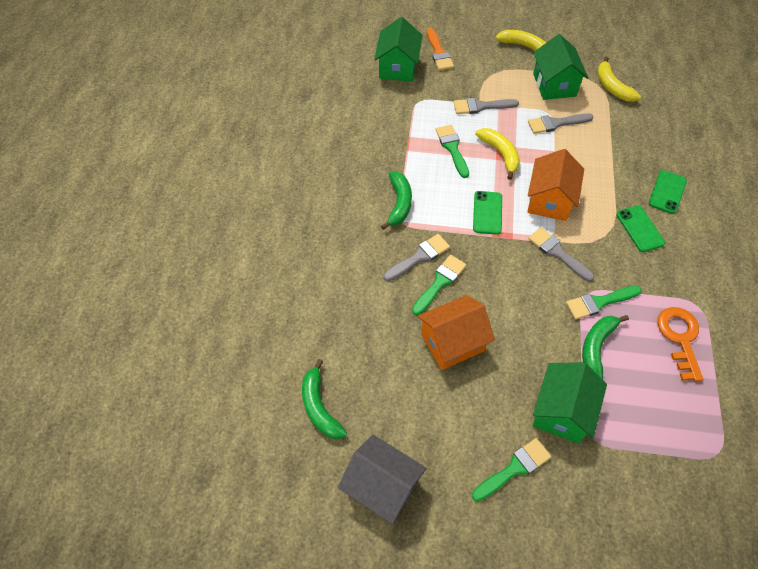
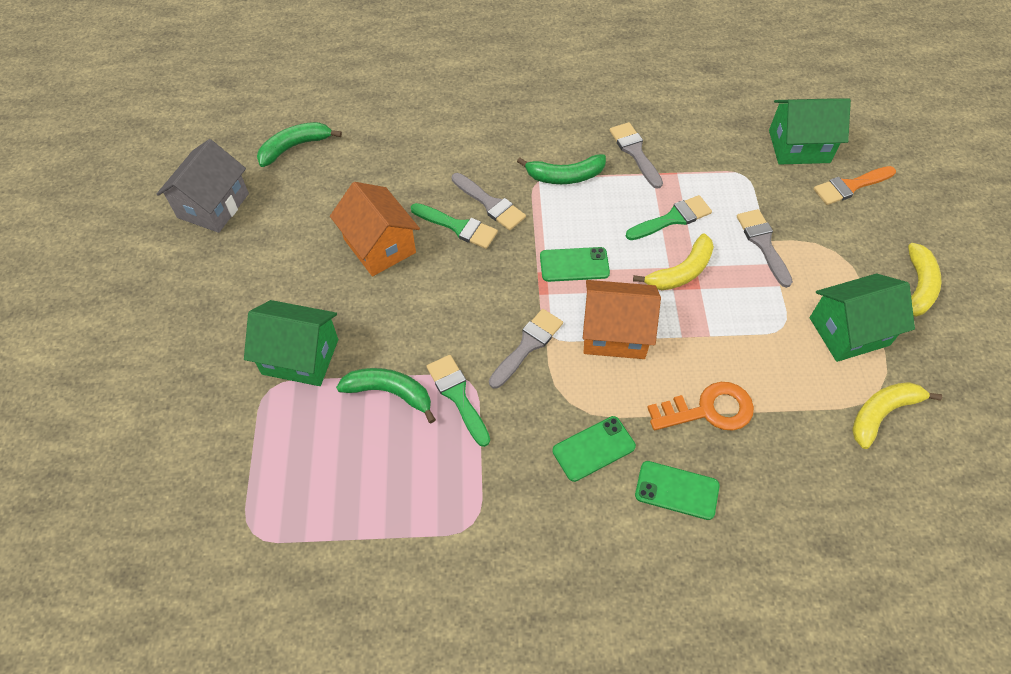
camera: 80 degrees right, 0 degrees up
green brush [472,438,551,501] -> none
grey brush [528,113,593,134] -> grey brush moved to [610,122,663,189]
orange key [657,307,703,382] -> orange key moved to [647,382,754,431]

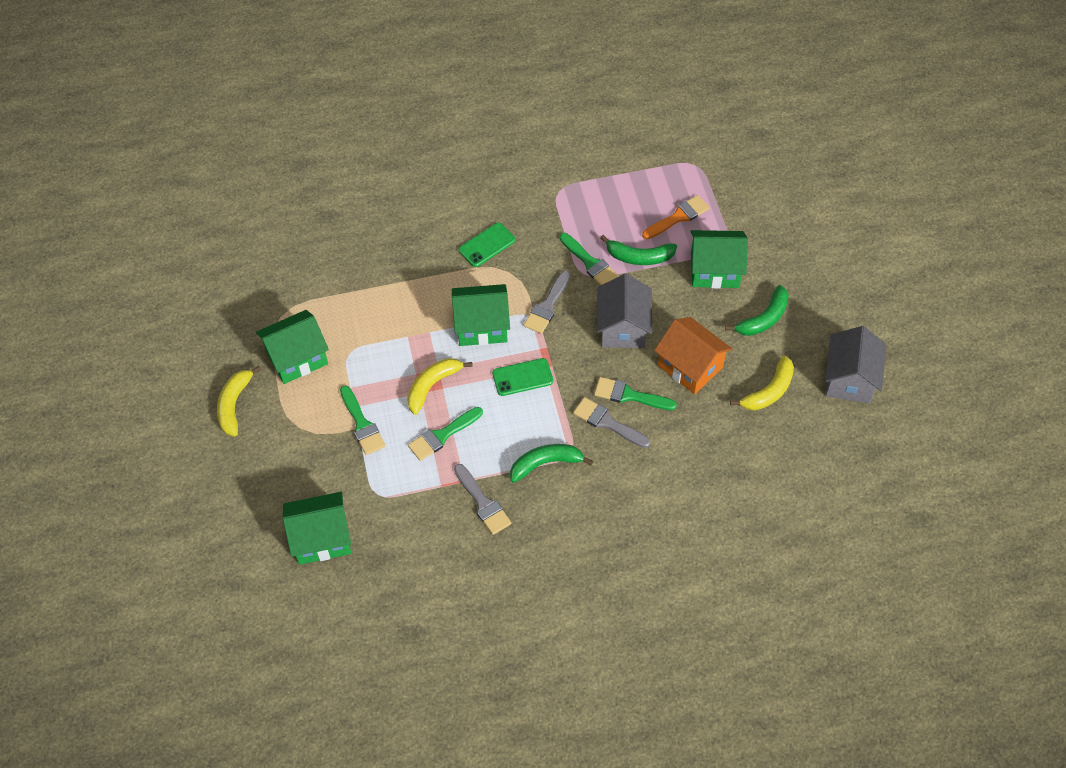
camera: 170 degrees right, 0 degrees up
green banana [257,122,342,167] -> green banana moved to [725,285,789,336]
orange house [583,280,661,359] -> green house [452,284,510,346]
green phone [635,461,720,520] -> none
orange key [647,382,754,431] -> none
grey brush [737,209,793,288] -> green brush [340,385,386,455]
orange brush [814,166,896,205] -> orange brush moved to [642,195,710,239]
yellow banana [852,382,942,449] -> yellow banana moved to [730,356,794,410]
none -> grey house [597,274,652,348]

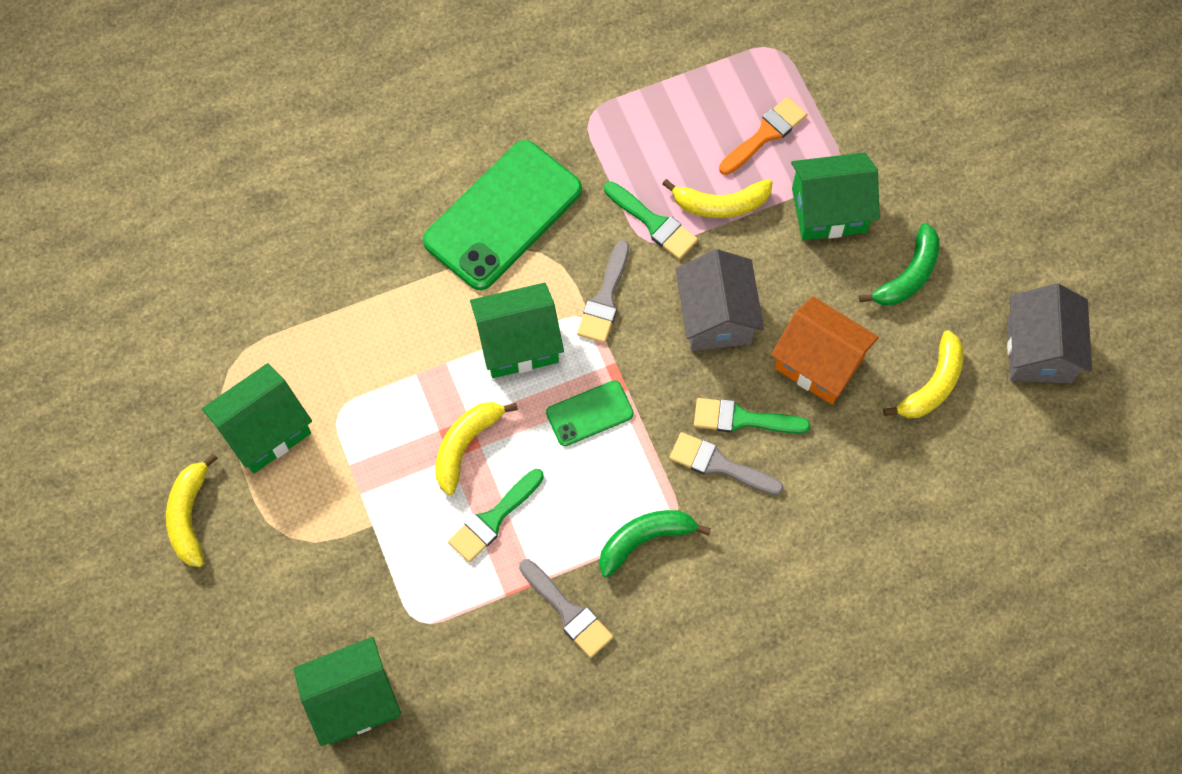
camera: 10 degrees left, 10 degrees up
green brush [340,385,386,455] -> none
green phone [459,223,516,267] -> green phone [423,140,582,290], size x2.03
green banana [600,235,677,265] -> yellow banana [662,179,773,218]

